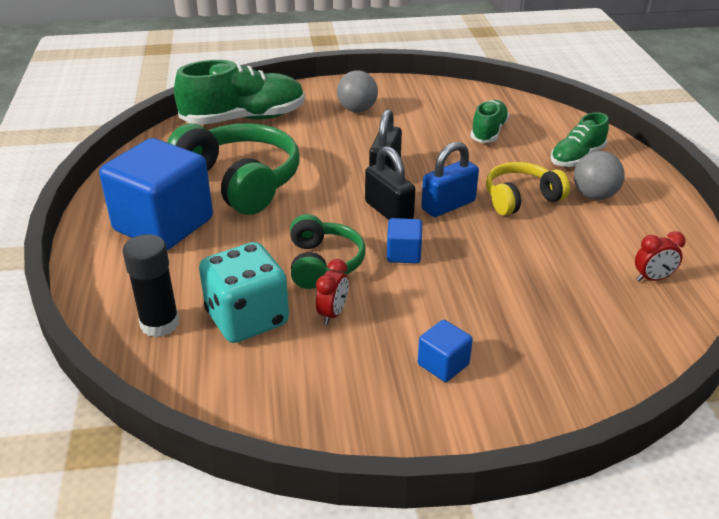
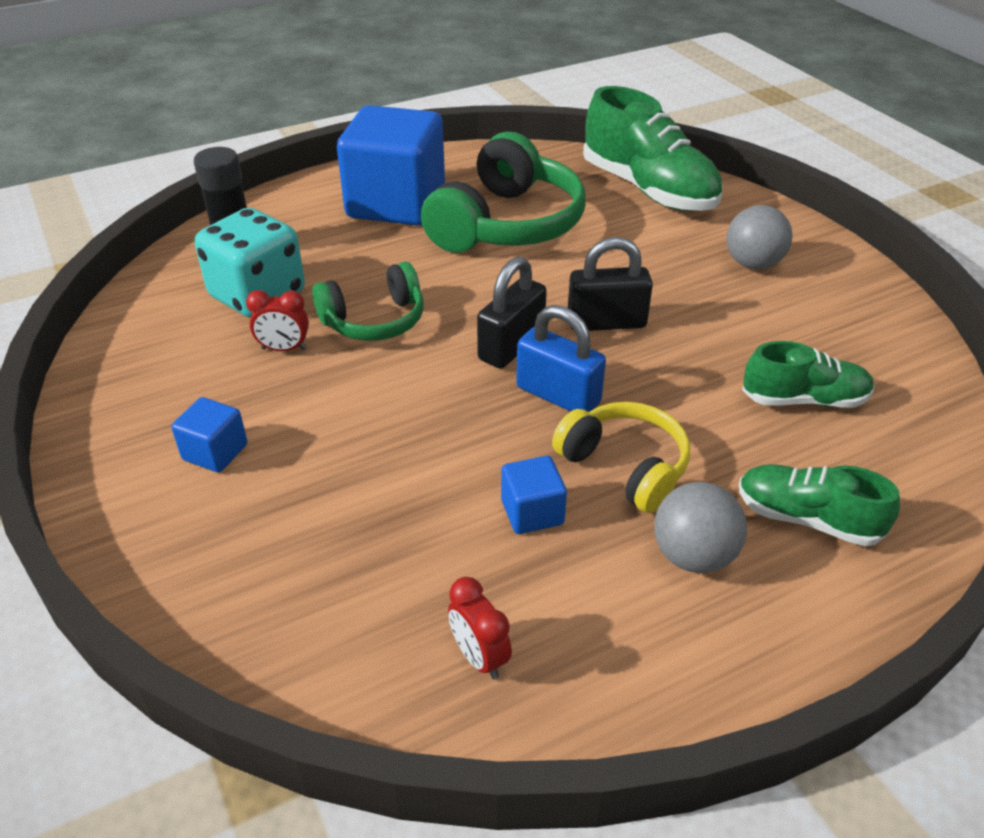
camera: 70 degrees right, 5 degrees up
blue cube [387,218,422,263] -> blue cube moved to [501,456,567,534]

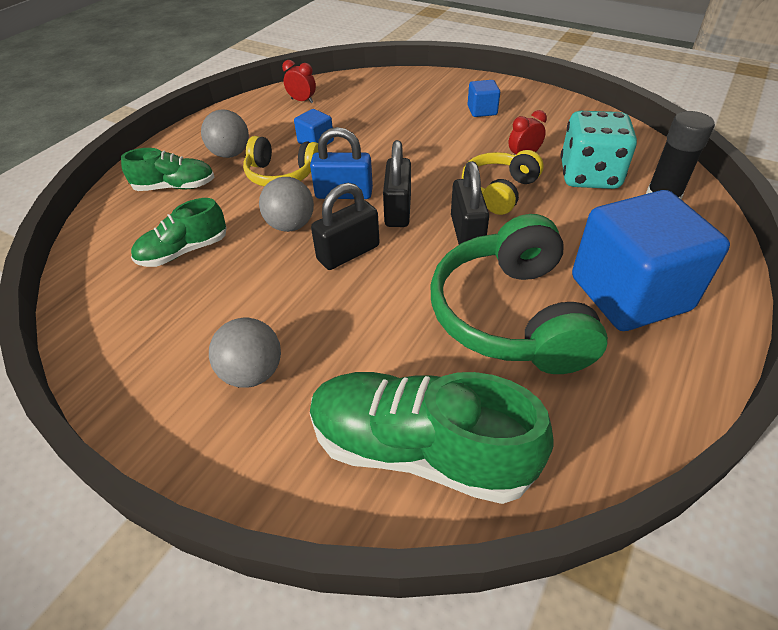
camera: 150 degrees right, 5 degrees up
green headphones [312,262,424,341] -> yellow headphones [462,150,543,215]
none -> grey ball [259,177,314,232]
none -> black padlock [451,161,489,245]

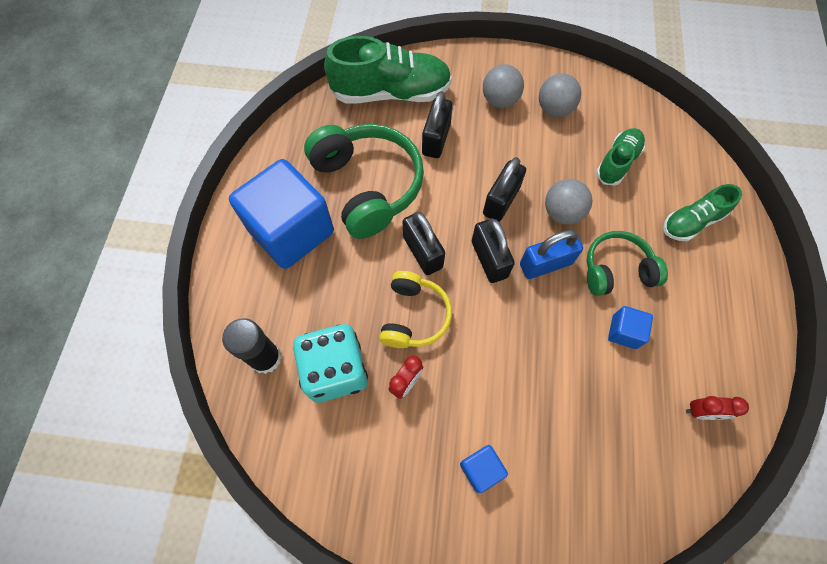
camera: 155 degrees right, 20 degrees up
grey ball [201,109,249,158] -> grey ball moved to [539,73,581,117]
yellow headphones [243,136,318,187] -> green headphones [587,231,668,296]
none -> black padlock [422,91,453,158]

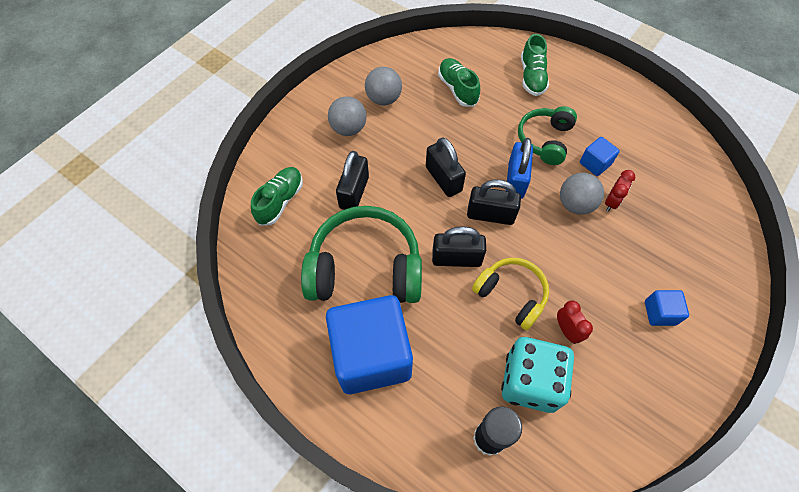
camera: 60 degrees left, 5 degrees down
green shoe [324,36,452,104] -> green shoe [251,167,303,226], size x0.57
black padlock [422,91,453,158] -> black padlock turned 60 degrees clockwise [336,151,369,210]
grey ball [545,179,592,225] -> grey ball moved to [560,173,604,215]
red clock [686,396,749,420] -> red clock moved to [605,170,635,212]

